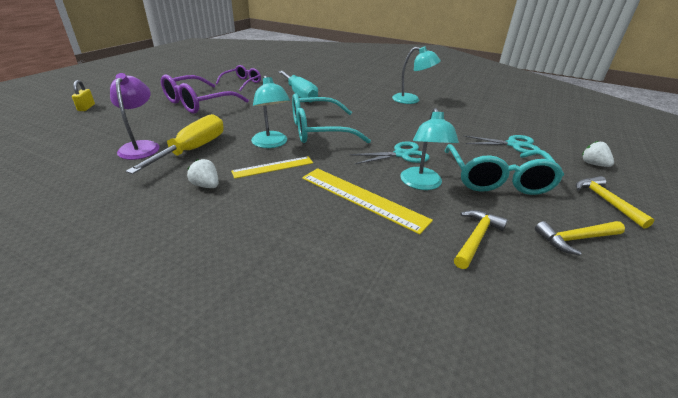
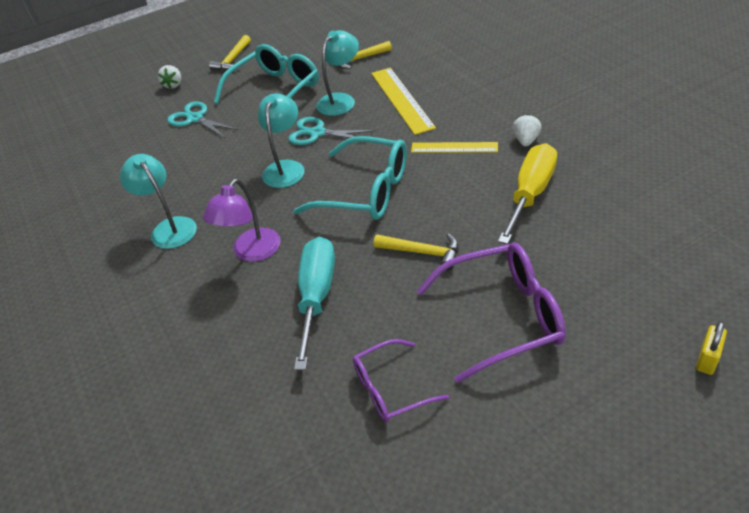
camera: 140 degrees left, 10 degrees up
purple lamp [110,73,160,160] -> purple lamp moved to [203,179,281,262]
yellow screwdriver [126,114,223,174] -> yellow screwdriver turned 150 degrees clockwise [498,143,557,244]
white strawberry [187,159,218,188] -> white strawberry turned 150 degrees counterclockwise [513,114,542,147]
turquoise lamp [251,75,290,148] -> turquoise lamp moved to [258,93,305,188]
yellow hammer [535,221,625,256] -> yellow hammer moved to [374,233,459,271]

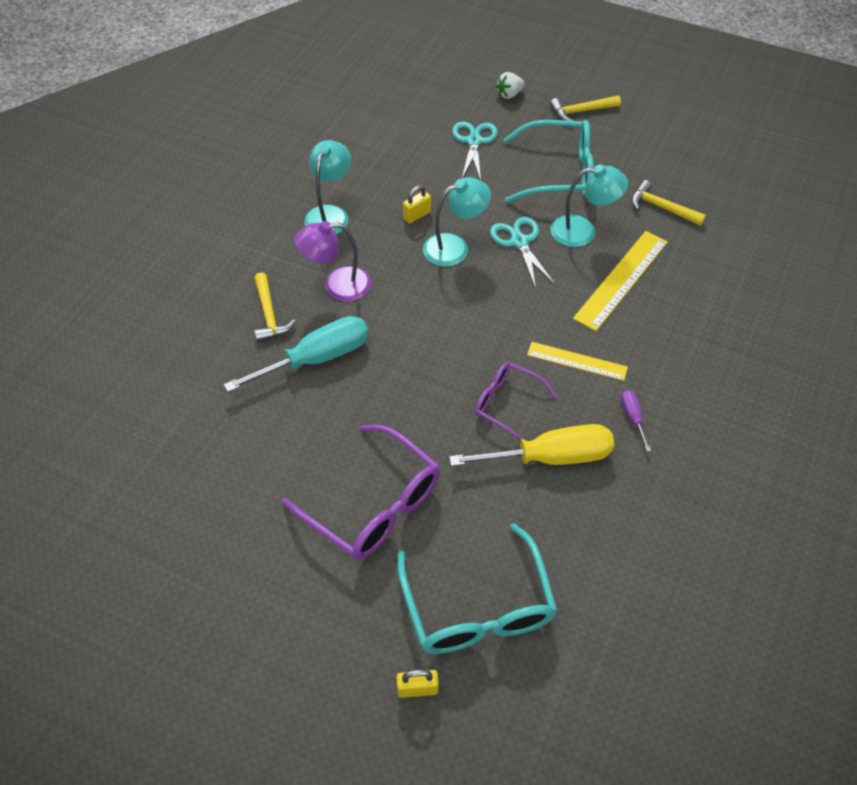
camera: 50 degrees right, 10 degrees up
turquoise glasses [293,136,407,220] -> turquoise glasses moved to [397,523,557,654]
purple glasses [353,339,449,423] -> purple glasses moved to [475,362,557,441]
yellow hammer [374,233,459,271] -> yellow hammer moved to [254,272,296,342]
yellow ruler [411,142,498,153] -> yellow ruler turned 45 degrees counterclockwise [527,342,628,381]
white strawberry [513,114,542,147] -> purple screwdriver [621,390,651,451]
none -> yellow padlock [403,185,431,223]

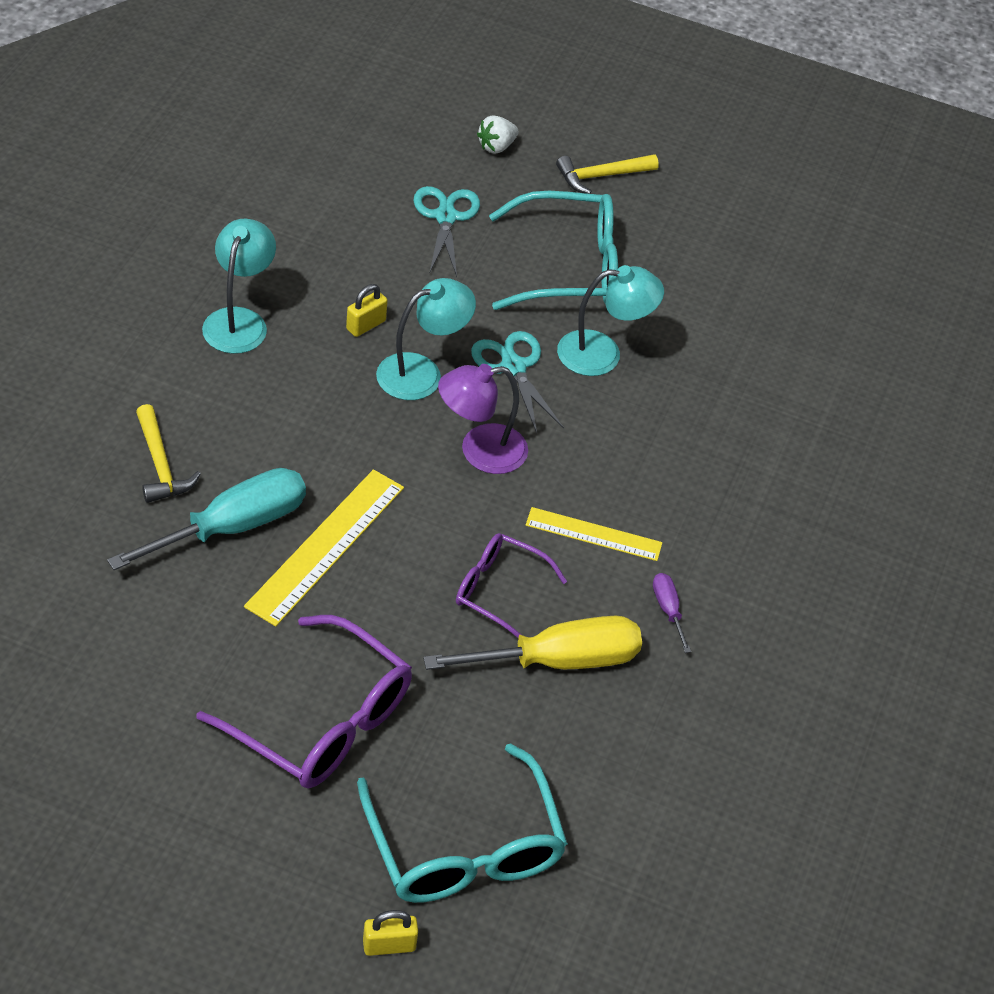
camera: 10 degrees left, 5 degrees down
purple lamp [294,221,371,302] -> purple lamp moved to [438,364,528,474]
yellow ruler [573,231,668,331] -> yellow ruler moved to [244,469,404,627]
yellow hammer [631,180,706,226] -> none

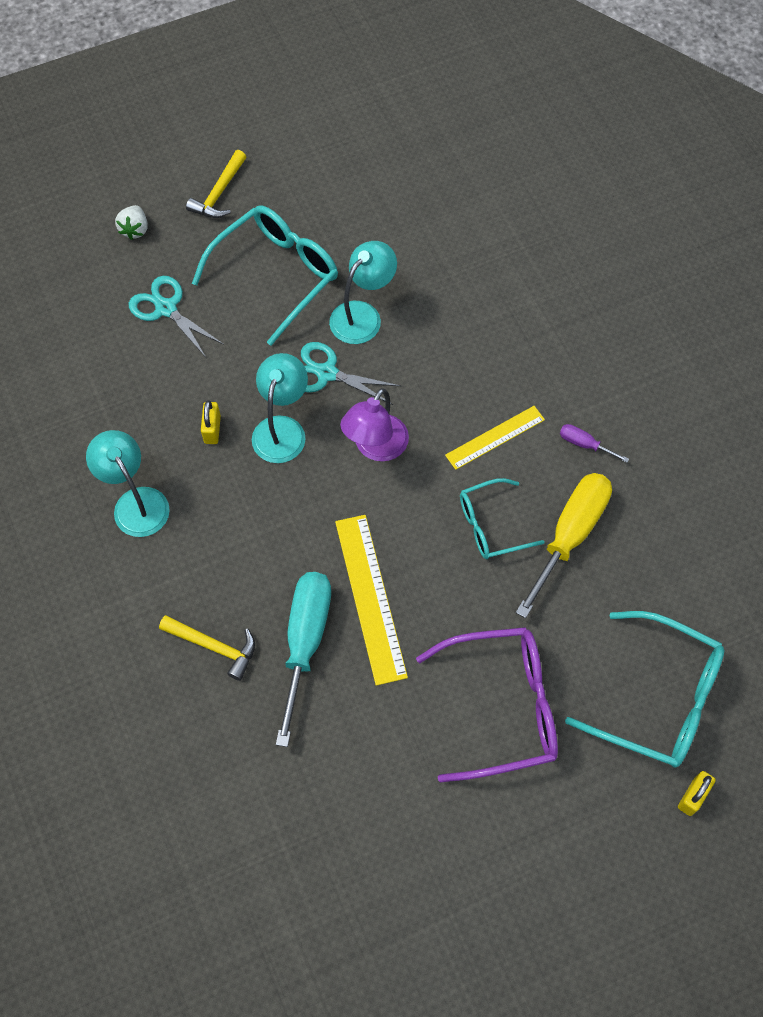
camera: 40 degrees left, 15 degrees up
purple glasses [456,533,567,638] -> turquoise glasses [460,478,545,559]

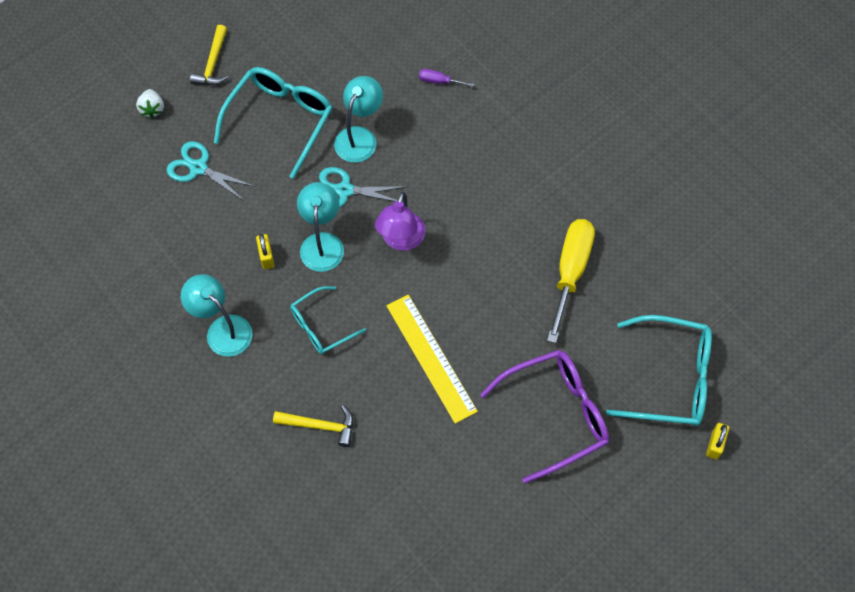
camera: 15 degrees left, 0 degrees up
turquoise screwdriver [276,572,331,747] -> none
yellow ruler [445,406,545,470] -> none
turquoise glasses [460,478,545,559] -> turquoise glasses moved to [290,286,366,354]
purple screwdriver [560,424,629,463] -> purple screwdriver moved to [419,69,474,87]

